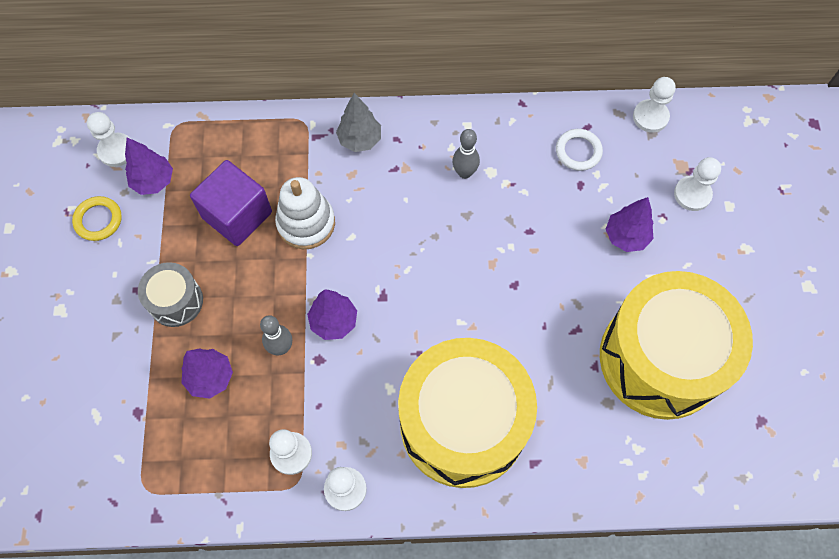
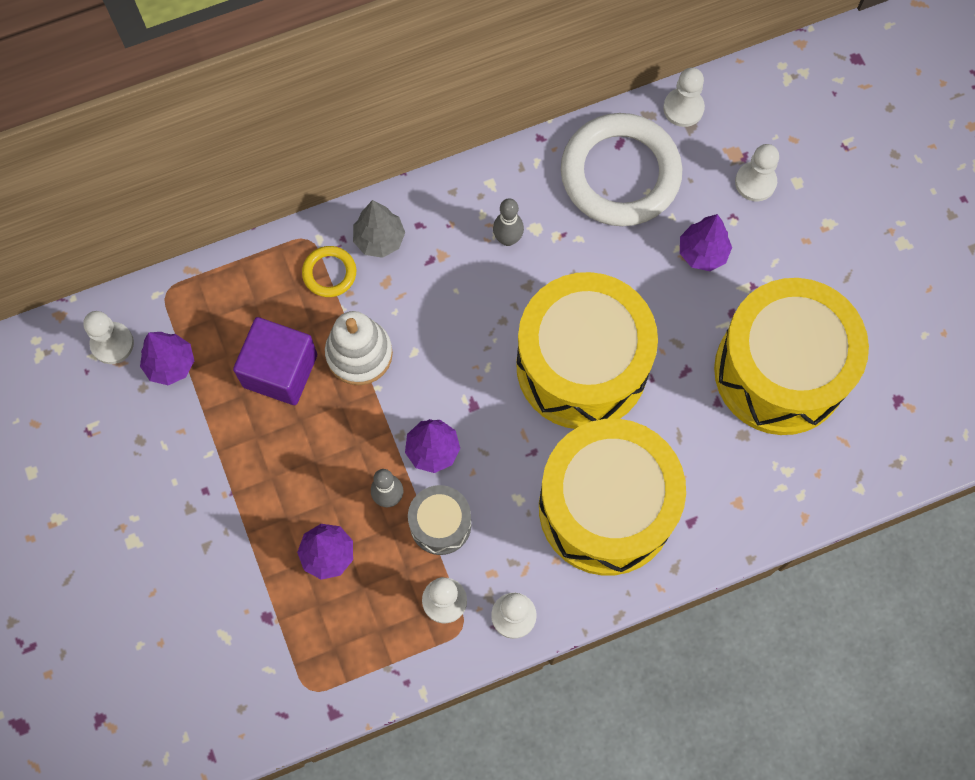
camera: 20 degrees left, 5 degrees up
yellow ring [72,196,122,241] -> yellow ring moved to [302,246,356,297]
grey drum [138,262,203,327] -> grey drum moved to [408,485,471,555]
white ring [556,129,603,171] -> white ring [561,113,682,226], size x2.27
none -> yellow drum [516,272,658,429]

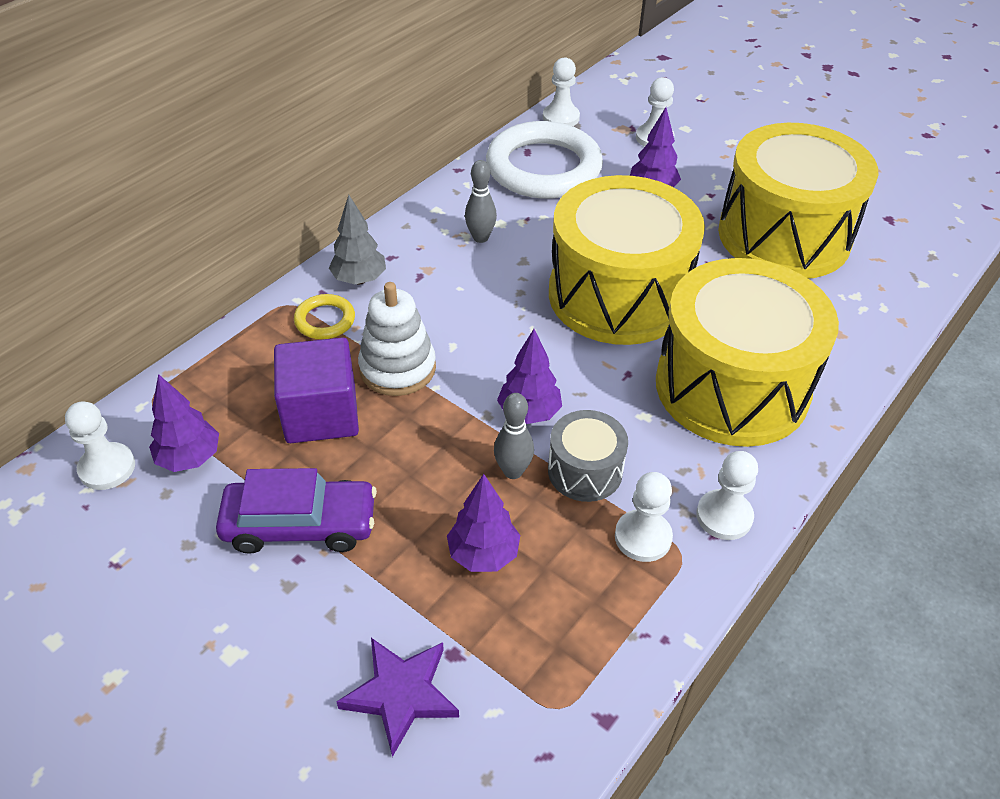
camera: 30 degrees left, 25 degrees down
none -> purple car [216,468,377,554]
none -> purple star [337,638,459,757]

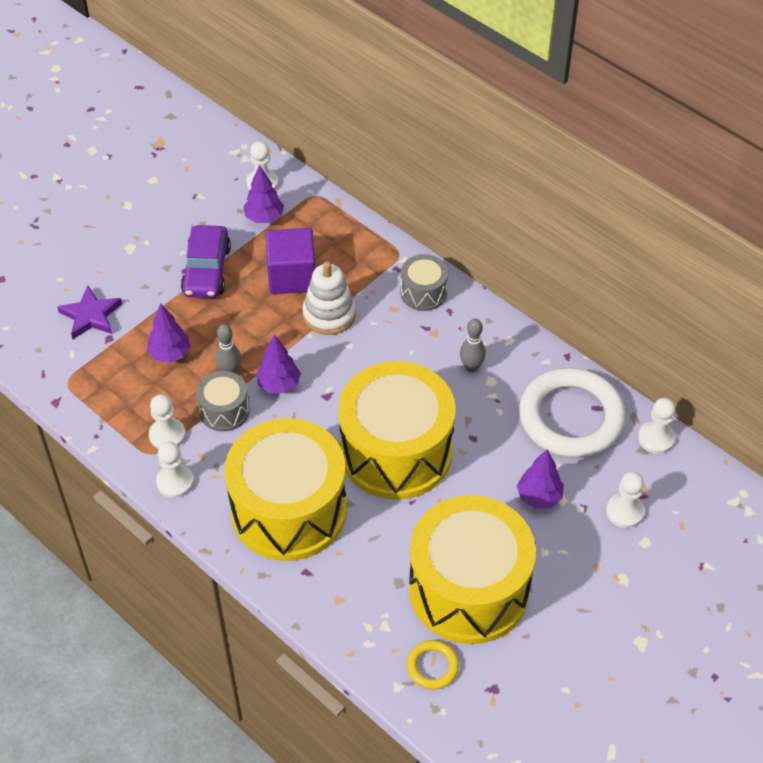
camera: 95 degrees right, 5 degrees up
yellow ring [294,294,355,339] -> yellow ring moved to [406,640,459,690]
grey tree [329,195,386,285] -> grey drum [400,254,448,311]

